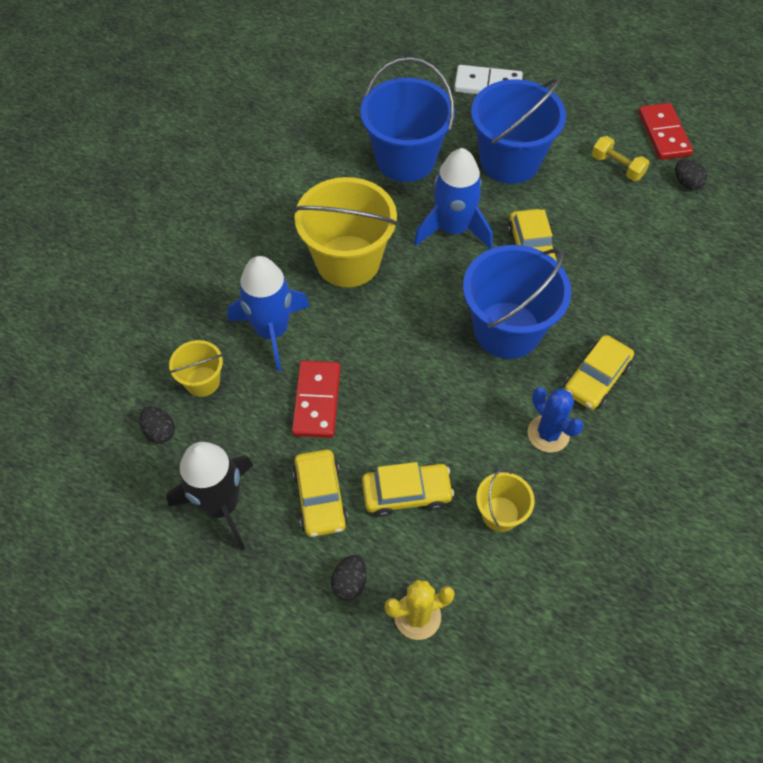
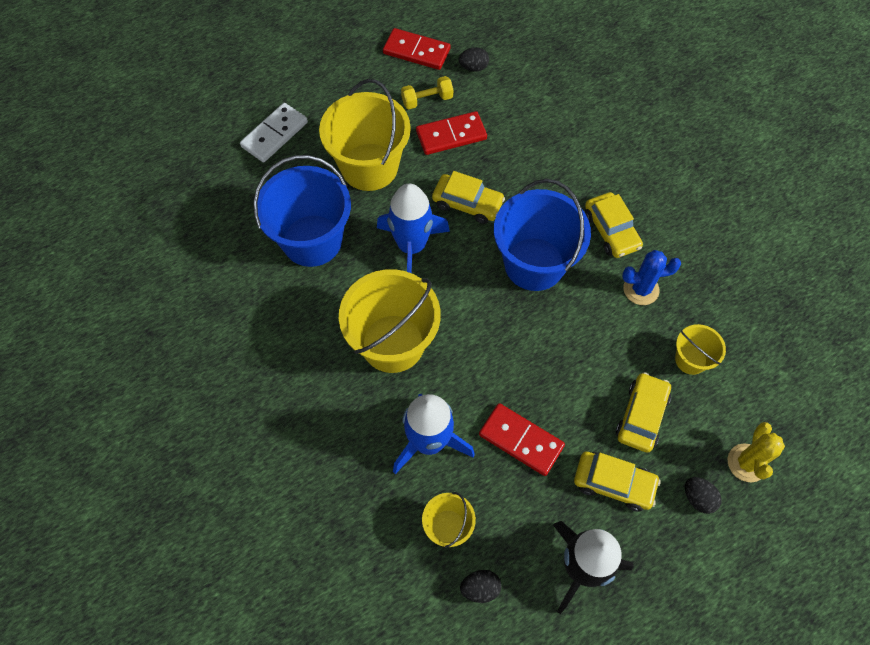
camera: 60 degrees left, 5 degrees up
blue bucket [471,78,566,184] -> yellow bucket [319,79,411,191]
none -> red domino [416,111,487,155]

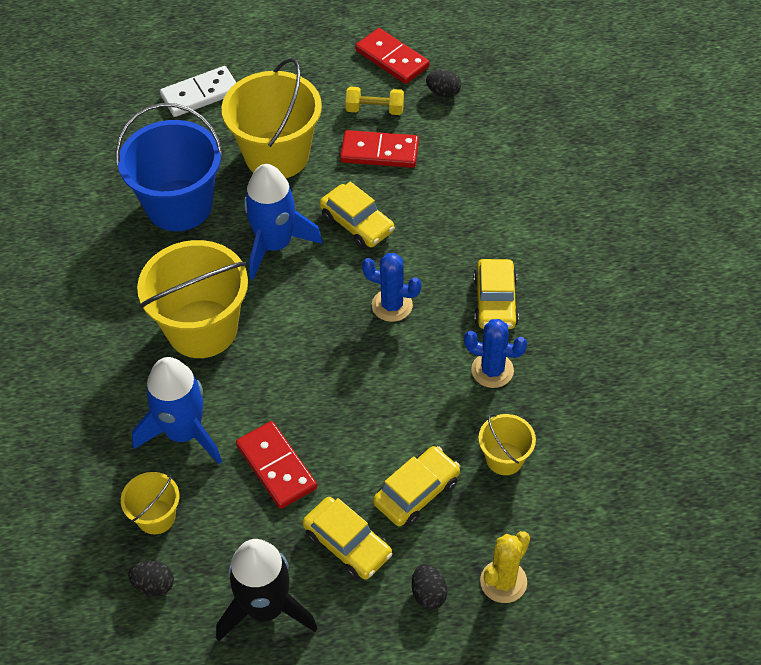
camera: 25 degrees right, 10 degrees down
blue bucket [494,179,591,291] -> blue cactus [362,253,421,322]

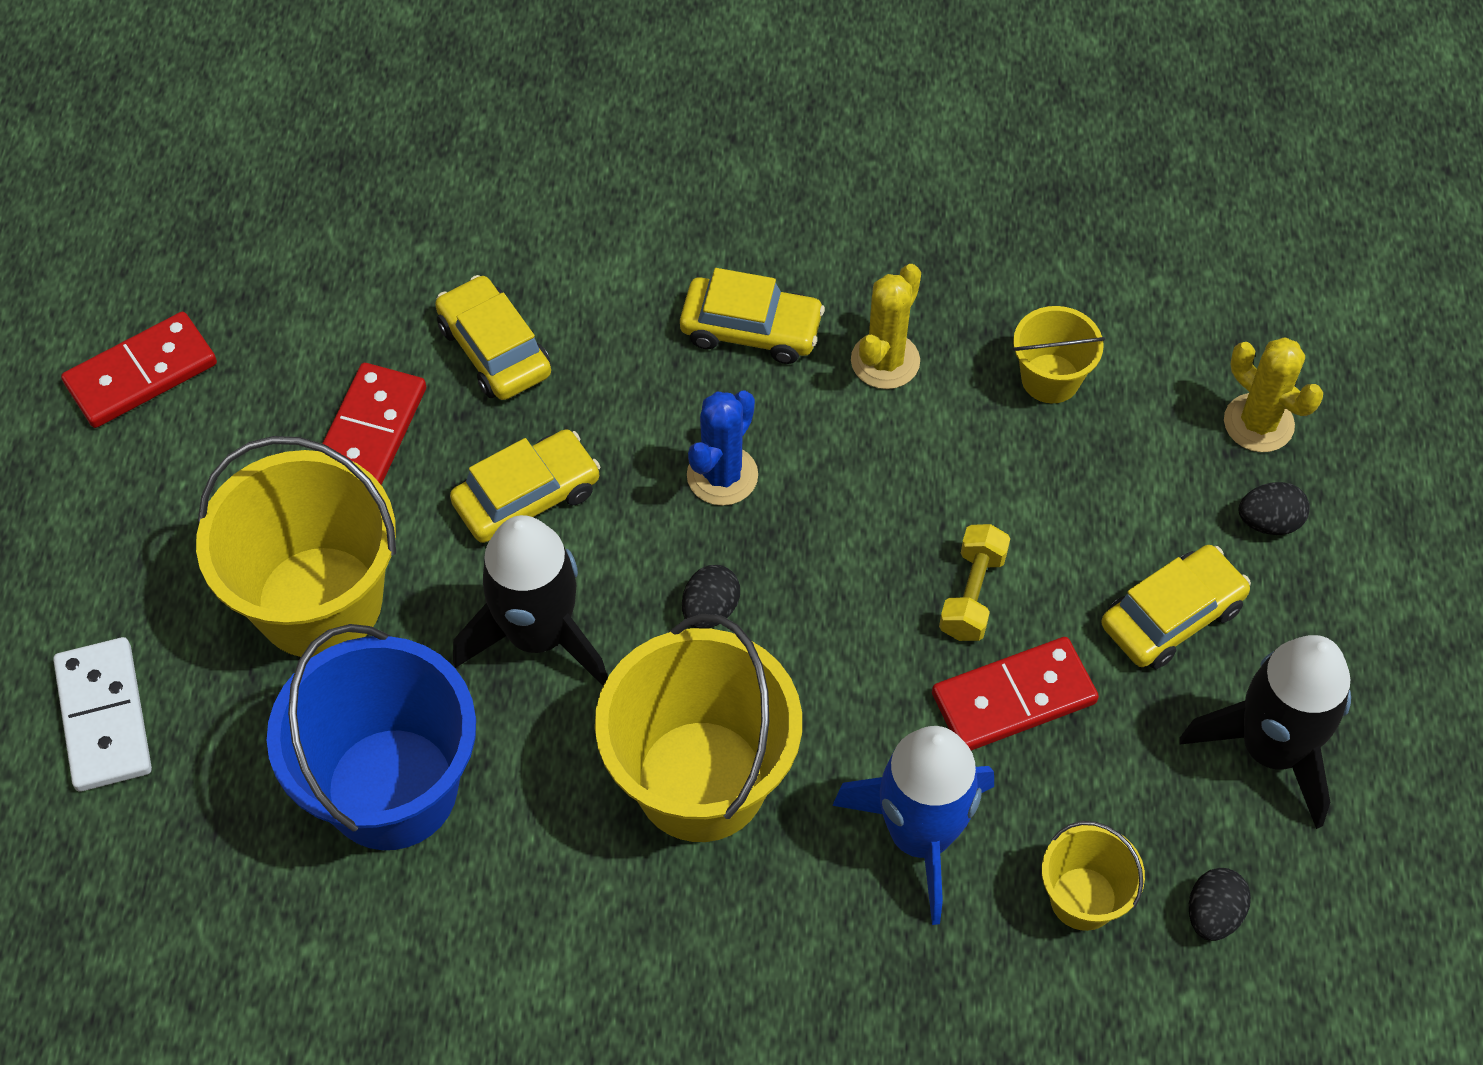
camera: 80 degrees left, 5 degrees up
blue rocket [244,164,323,280] -> black rocket [453,515,608,686]
yellow dumbbell [345,87,404,115] -> yellow dumbbell moved to [939,524,1010,641]
yellow car [373,446,460,526] -> yellow car moved to [435,275,551,400]
black egg [426,70,461,98] -> black egg moved to [682,565,740,629]
blue cactus [464,319,527,388] -> yellow cactus [851,264,921,389]

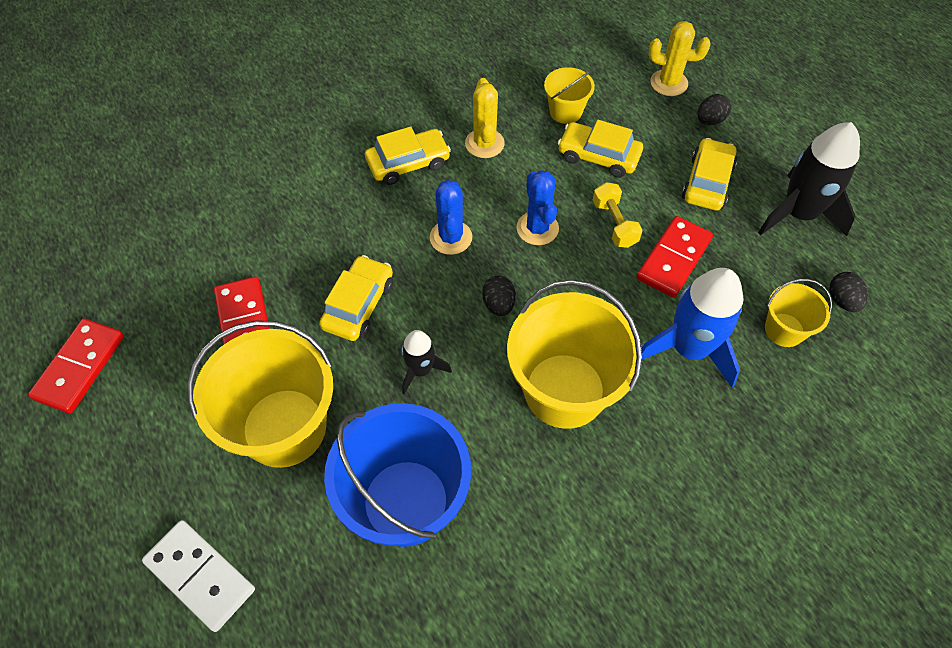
camera: 35 degrees left, 0 degrees up
yellow car [435,275,551,400] -> yellow car moved to [558,120,643,178]
black rocket [453,515,608,686] -> black rocket [401,330,452,394], size x0.54
none -> blue cactus [516,170,559,245]

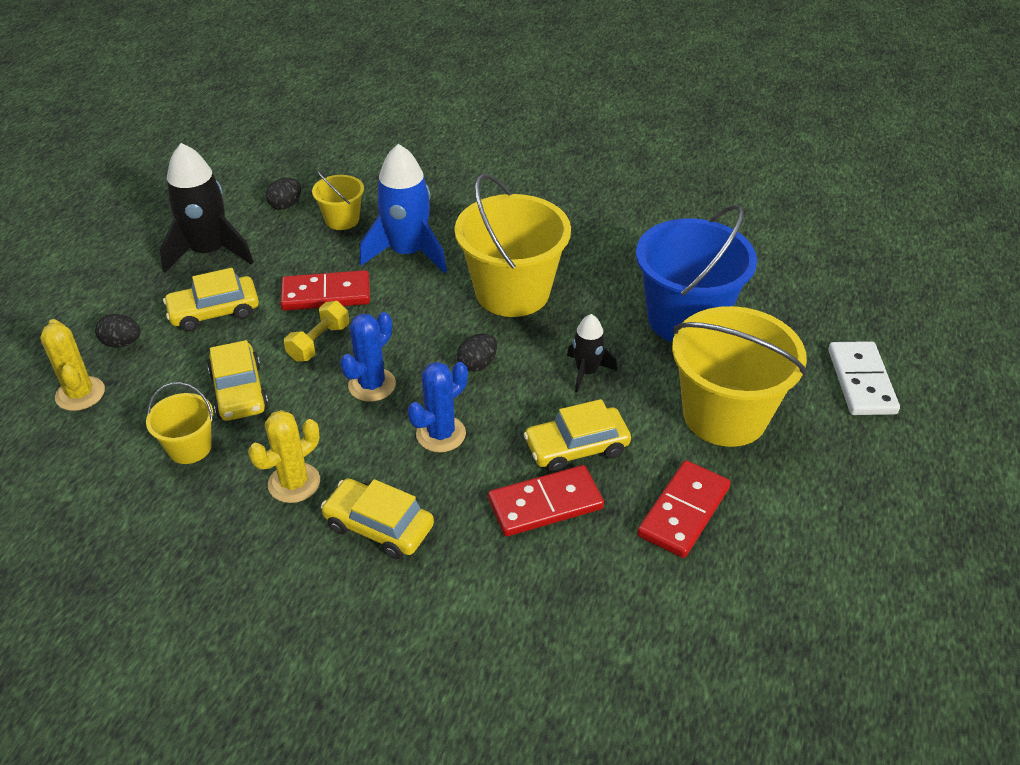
camera: 130 degrees left, 15 degrees down
red domino [28,318,124,414] -> red domino moved to [488,465,604,536]

